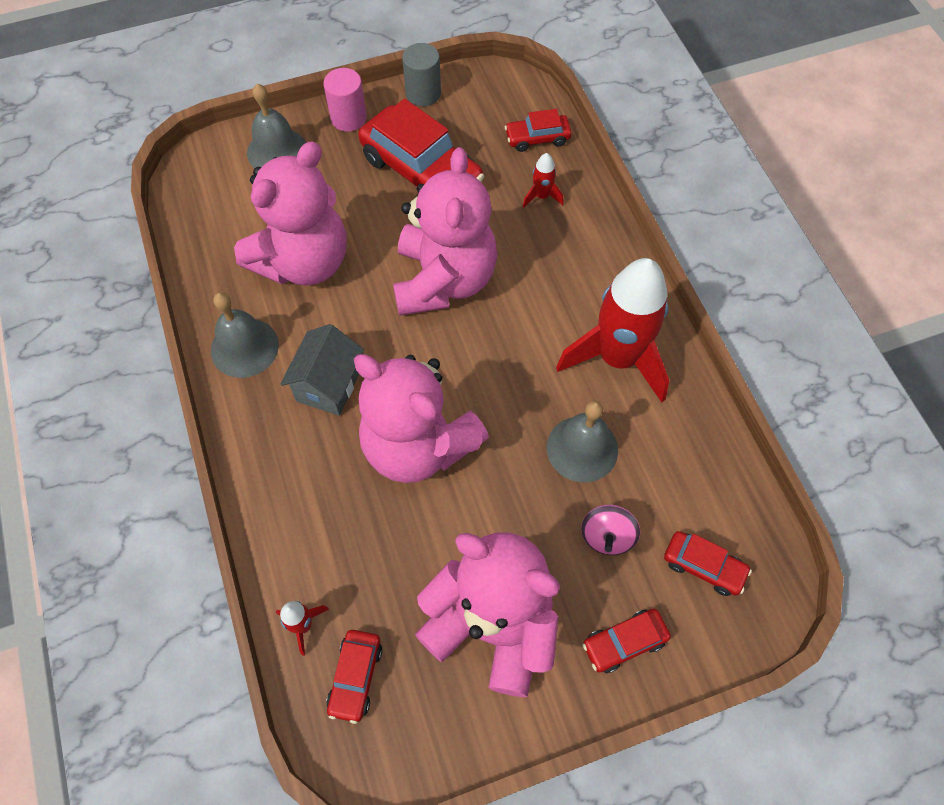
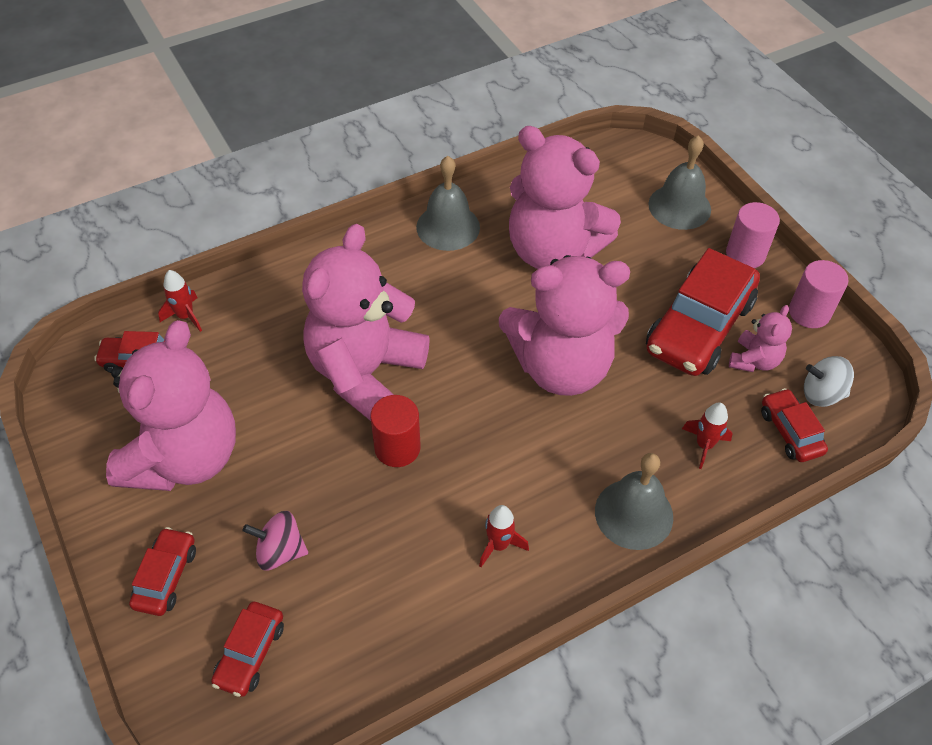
camera: 80 degrees right, 10 degrees down
grey house [280,324,364,416] -> none
grey cylinder [402,43,441,107] -> pink cylinder [789,260,848,328]
grey bell [547,401,618,482] -> grey bell moved to [595,453,673,550]
red rocket [556,258,669,402] -> red rocket [479,505,529,567], size x0.41
red car [582,609,671,673] -> red car turned 45 degrees clockwise [129,527,196,616]
none -> red cylinder [370,395,421,467]
none -> pink teddy bear [729,305,792,372]
none -> white spinning top [804,356,854,407]

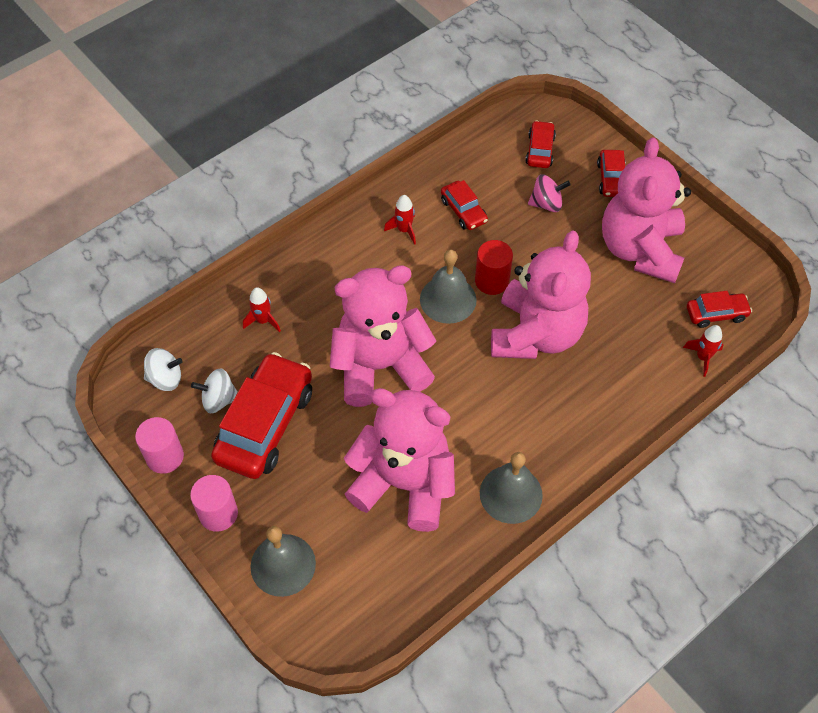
camera: 170 degrees right, 5 degrees up
grey bell [595,453,673,550] -> grey bell moved to [420,250,477,324]
pink teddy bear [729,305,792,372] -> white spinning top [191,368,238,414]
red car [761,388,828,462] -> red car moved to [441,180,488,230]

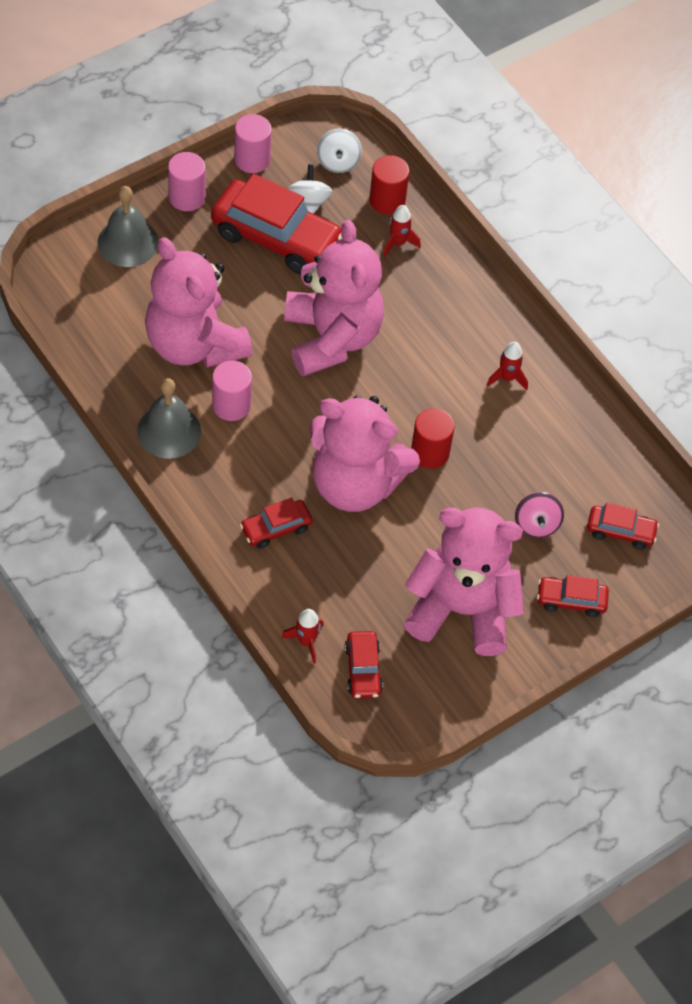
camera: 90 degrees right, 0 degrees up
pink teddy bear [344,388,455,532] -> pink teddy bear turned 120 degrees clockwise [145,237,253,368]
grey bell [420,250,477,324] -> none
red car [441,180,488,230] -> red car moved to [240,498,312,548]
none -> pink cylinder [212,360,252,421]
none -> red cylinder [369,155,409,214]

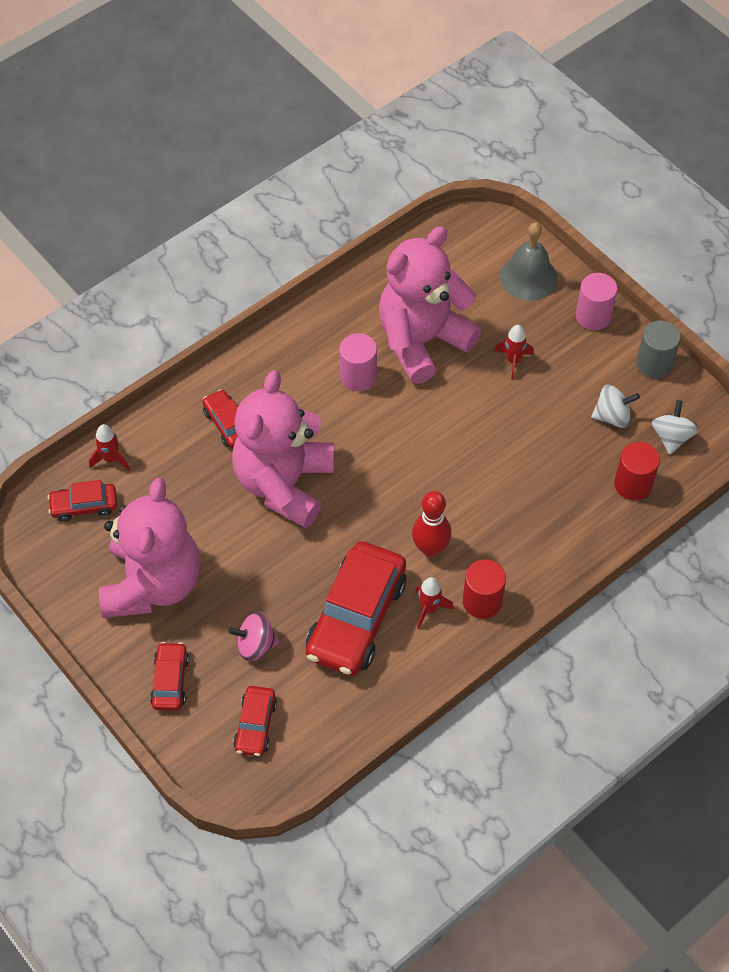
camera: 90 degrees right, 0 degrees up
grey bell [137,378,201,459] -> none
red car [211,174,342,274] -> red car moved to [306,541,406,676]
pink cylinder [234,114,272,173] -> grey cylinder [636,321,681,378]
pink teddy bear [284,220,384,376] -> none
white spinning top [317,128,362,173] -> white spinning top turned 105 degrees clockwise [651,400,698,455]
red rocket [383,205,421,257] -> red rocket moved to [495,325,534,379]
red cylinder [411,408,455,469] -> red cylinder moved to [463,559,506,619]
none -> red bowling pin [412,491,452,557]

